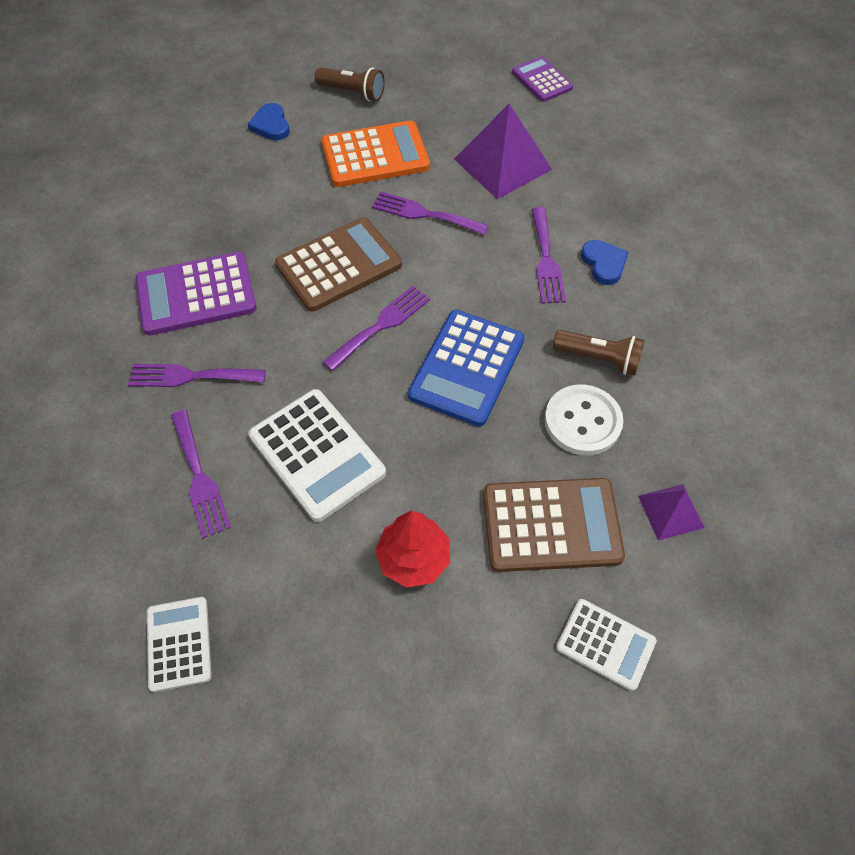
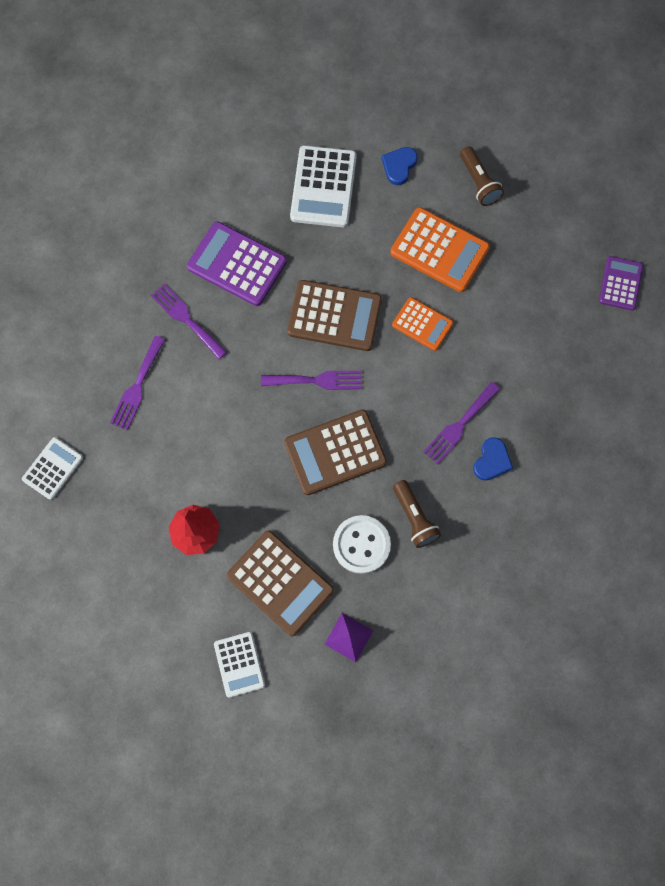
camera: 45 degrees right, 15 degrees up
white calculator [248,389,386,522] -> white calculator moved to [290,145,357,227]
purple fork [372,192,489,235] -> orange calculator [392,297,454,351]
blue calculator [408,310,524,427] -> brown calculator [284,409,387,495]
purple pyramid [454,104,552,199] -> none

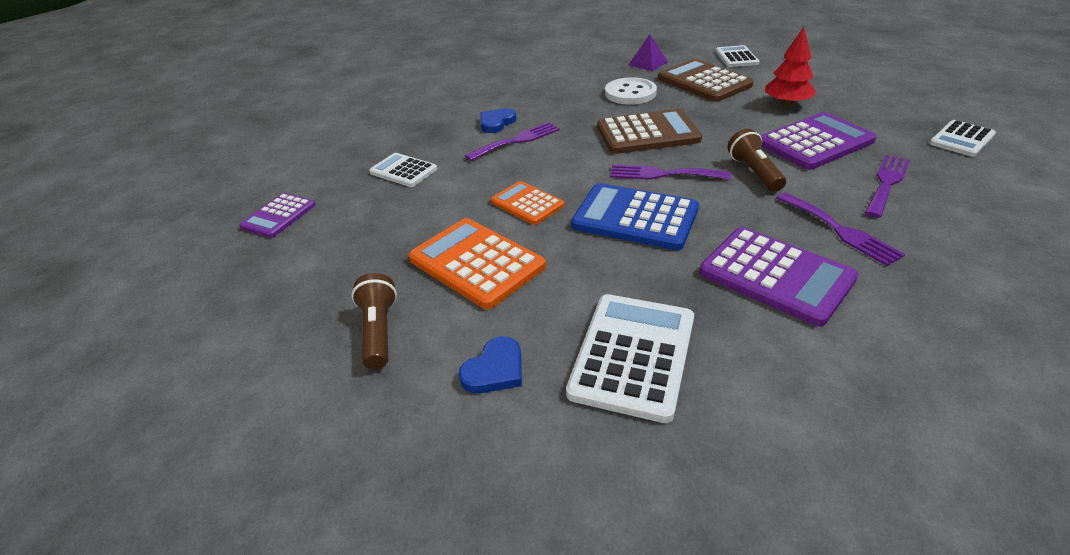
camera: 165 degrees left, 35 degrees down
brown calculator [287,280,382,351] -> blue calculator [571,183,699,250]
brown flashlight [393,480,441,548] -> brown flashlight moved to [727,129,786,192]
none -> white calculator [369,153,437,187]
none -> purple calculator [761,112,876,170]

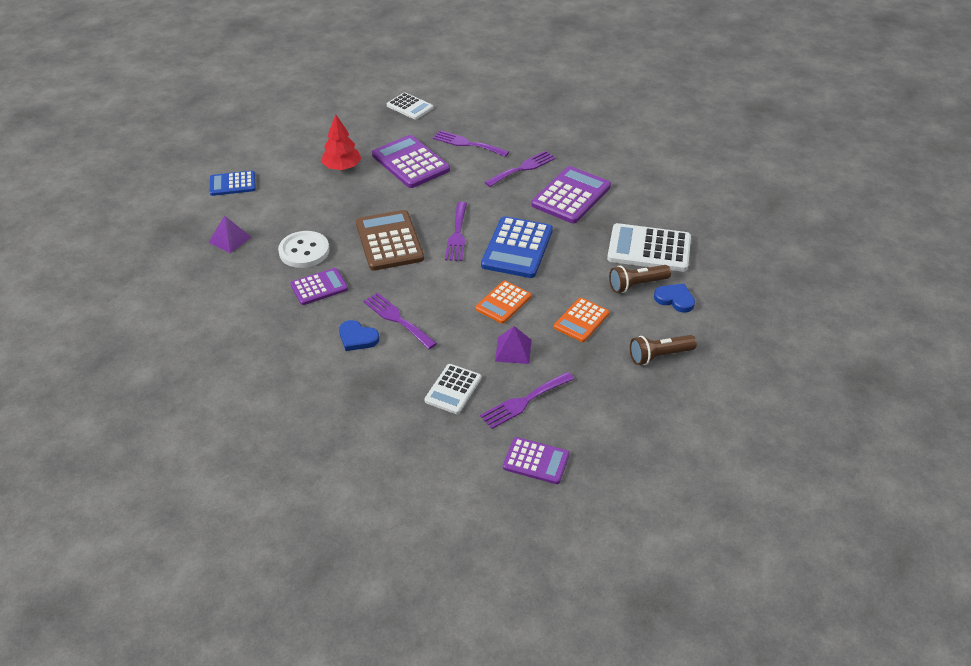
camera: 100 degrees left, 5 degrees up
orange calculator [409,218,546,309] -> orange calculator [554,298,609,342], size x0.61
brown calculator [658,59,754,102] -> none
white calculator [715,45,760,67] -> blue calculator [210,171,256,196]
brown flashlight [727,129,786,192] -> brown flashlight moved to [609,265,671,293]
none -> purple calculator [290,268,348,305]
none -> purple fork [480,372,574,429]
none -> purple pyramid [495,326,531,364]

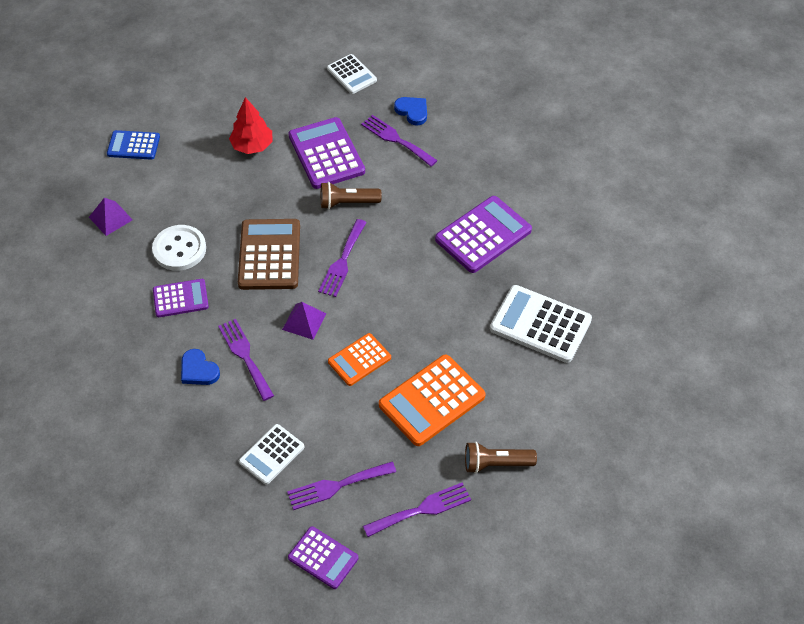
camera: 15 degrees right, 10 degrees up
blue calculator [481,216,553,278] -> none
purple fork [485,151,556,187] -> purple fork moved to [363,483,471,537]
purple pyramid [495,326,531,364] -> purple pyramid moved to [282,302,326,340]
orange calculator [554,298,609,342] -> orange calculator [379,355,486,446], size x1.65
brown flashlight [609,265,671,293] -> brown flashlight moved to [321,182,382,209]
blue heart [654,284,695,313] -> blue heart moved to [394,97,427,125]

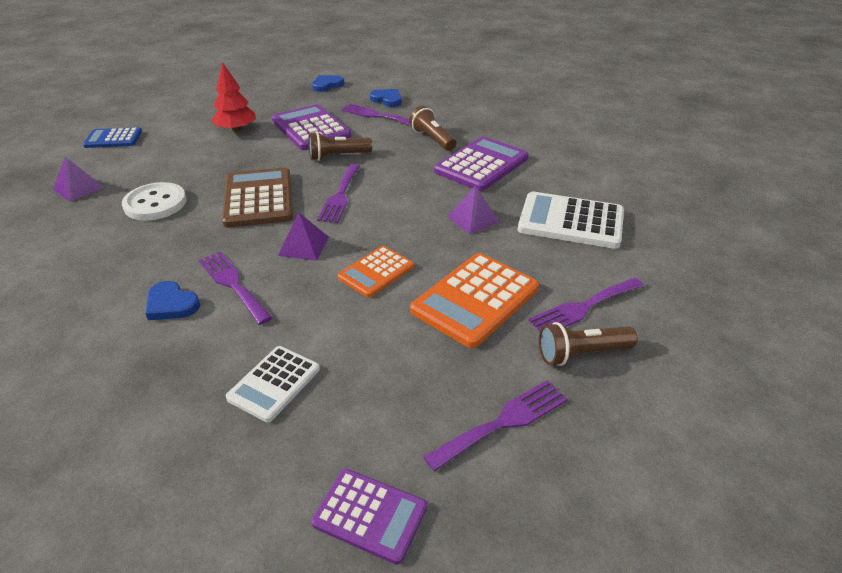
camera: 10 degrees left, 15 degrees down
purple calculator [153,279,209,317] -> none
purple fork [287,462,396,510] -> purple fork moved to [528,277,644,331]
white calculator [327,54,377,94] -> blue heart [312,75,344,92]
none -> brown flashlight [409,106,456,151]
none -> purple pyramid [447,186,499,234]

